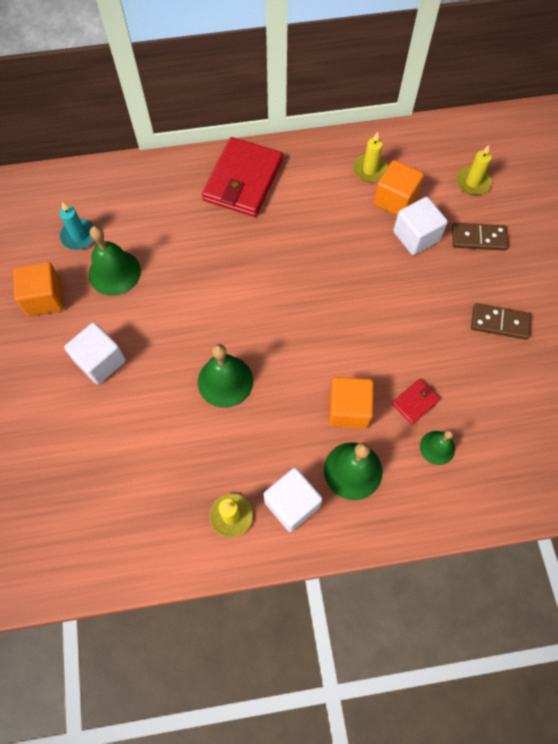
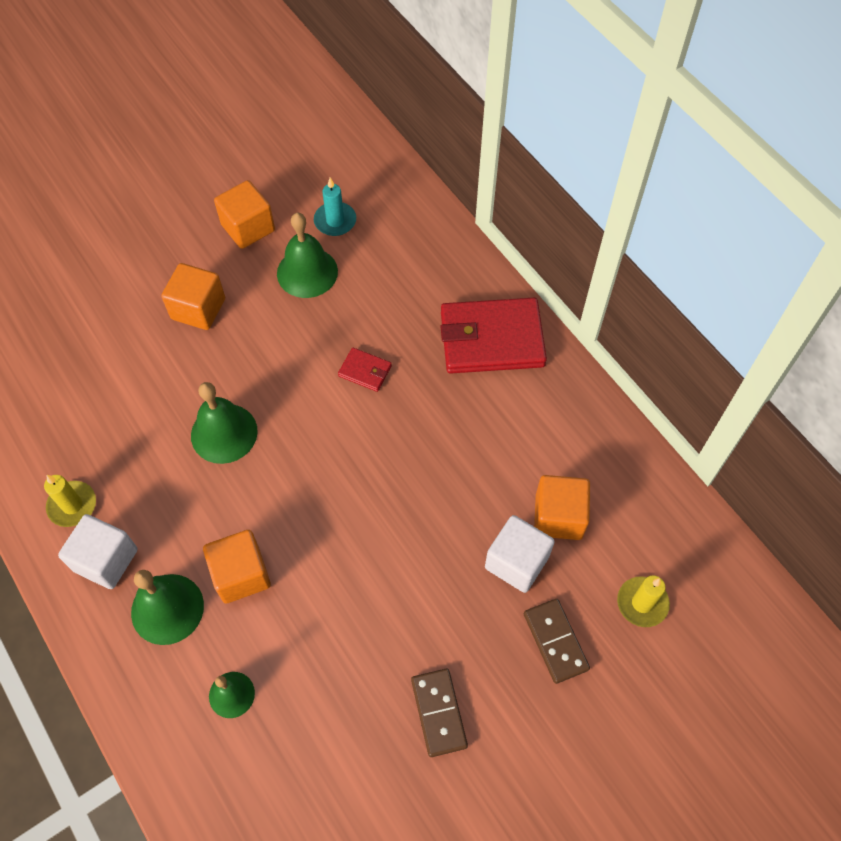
camera: 65 degrees right, 5 degrees down
white cube [64,323,126,385] -> orange cube [161,263,225,330]
yellow candle [353,132,388,182] -> none
red wallet [392,379,440,425] -> red wallet moved to [338,347,392,392]

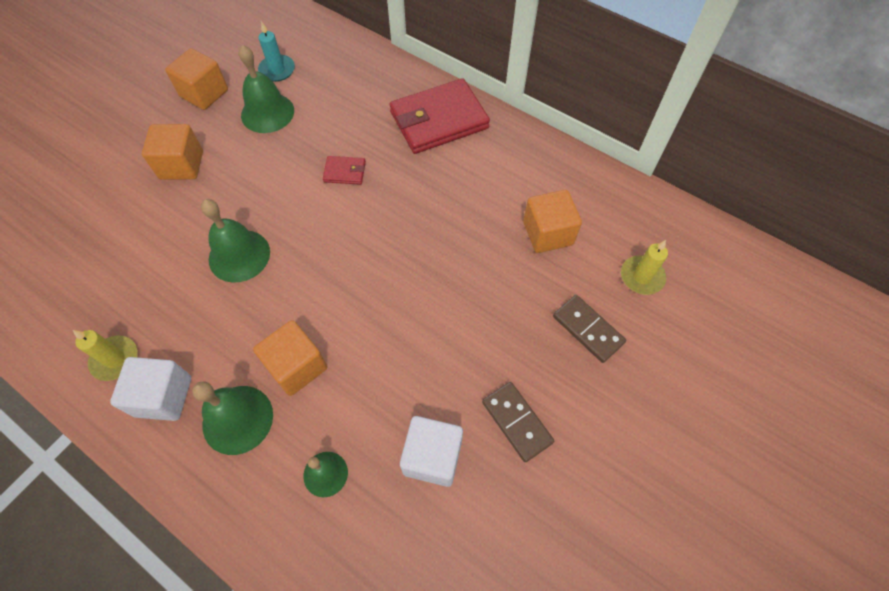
camera: 20 degrees left, 0 degrees up
white cube [485,515,555,593] -> white cube moved to [400,416,463,487]

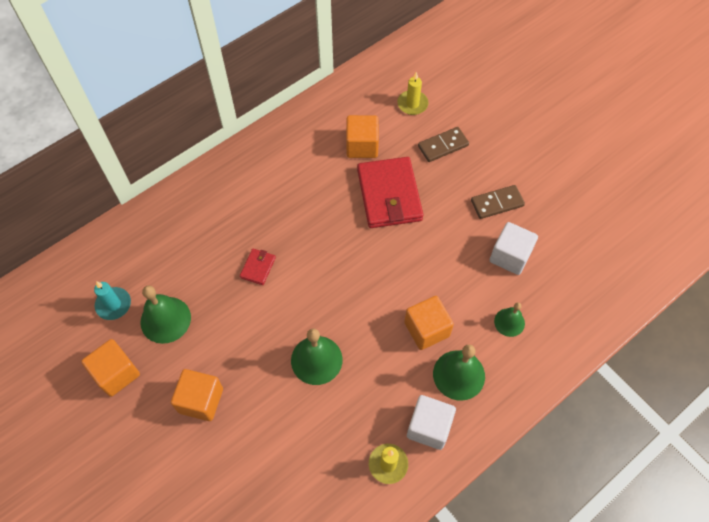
camera: 75 degrees left, 0 degrees up
red wallet [389,78,490,154] -> red wallet moved to [357,157,424,228]

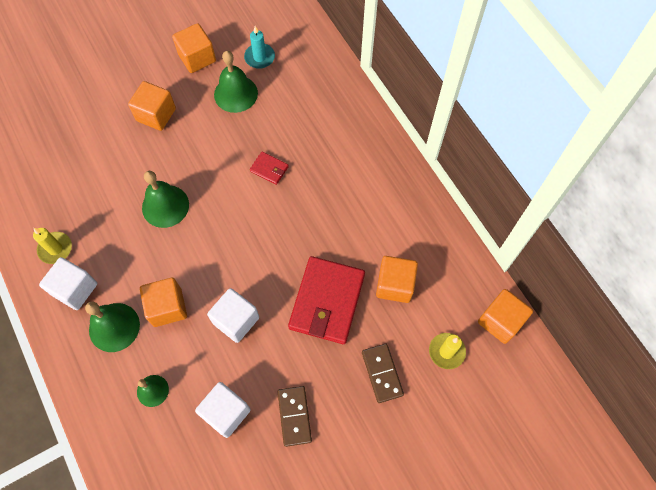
camera: 100 degrees right, 5 degrees up
red wallet [357,157,424,228] -> red wallet turned 75 degrees counterclockwise [288,256,365,344]
none -> white cube [207,288,259,343]
none -> orange cube [478,289,533,344]

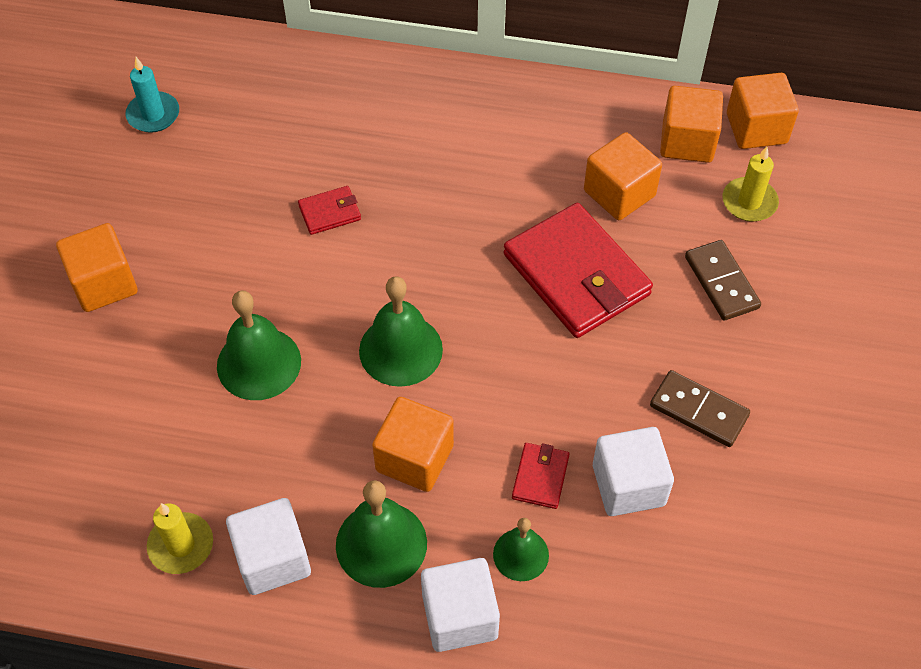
camera: 50 degrees left, 10 degrees down
orange cube [172,23,216,73] -> orange cube moved to [660,86,723,163]
white cube [207,288,259,343] -> white cube moved to [421,558,500,652]
green bell [214,51,258,113] -> green bell moved to [359,276,443,387]
brown domino [362,344,404,403] -> brown domino turned 45 degrees clockwise [685,240,761,321]
none -> red wallet [512,443,570,509]

